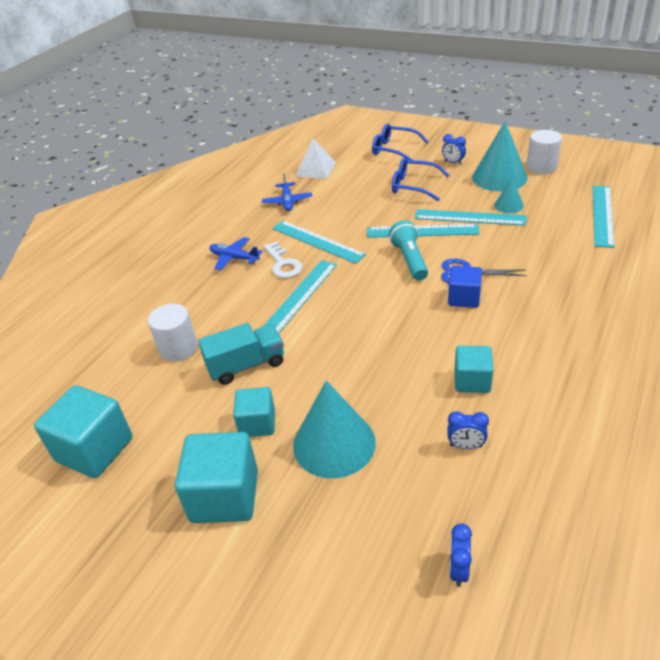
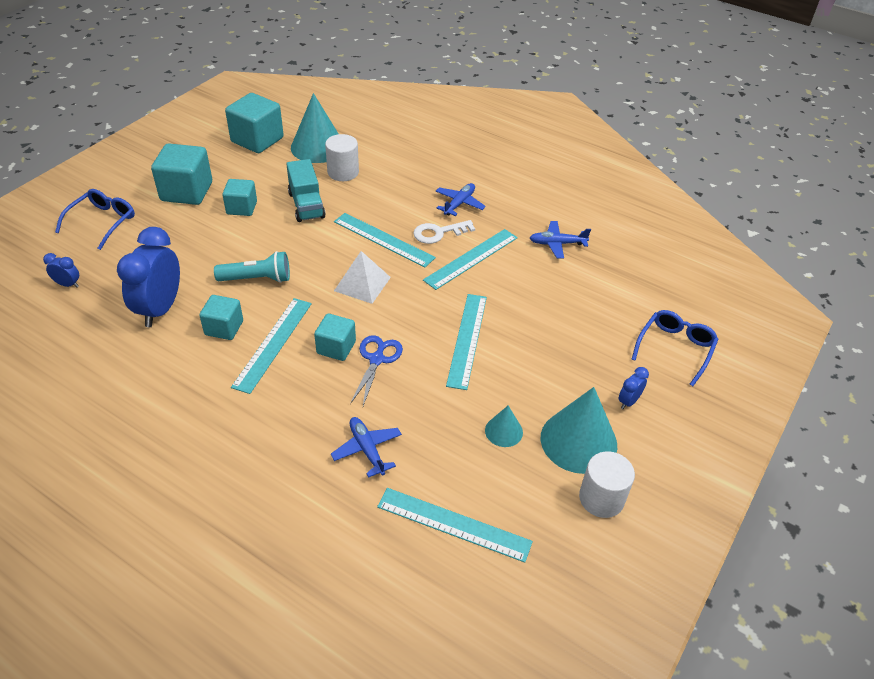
camera: 90 degrees right, 5 degrees up
turquoise cone [293,381,376,478] -> turquoise cone moved to [291,93,339,163]
white pyramid [295,138,336,179] -> white pyramid moved to [334,251,391,304]
turquoise flashlight [389,220,428,281] -> turquoise flashlight moved to [214,251,290,283]
blue glasses [392,158,449,201] -> blue glasses moved to [55,189,135,250]
turquoise ruler [415,209,527,226] -> turquoise ruler moved to [231,298,312,394]
blue clock [447,411,489,449] -> blue clock [117,227,180,327], size x2.25
blue cube [448,266,482,308] -> turquoise cube [314,313,356,361]
none -> blue plane [331,417,402,478]

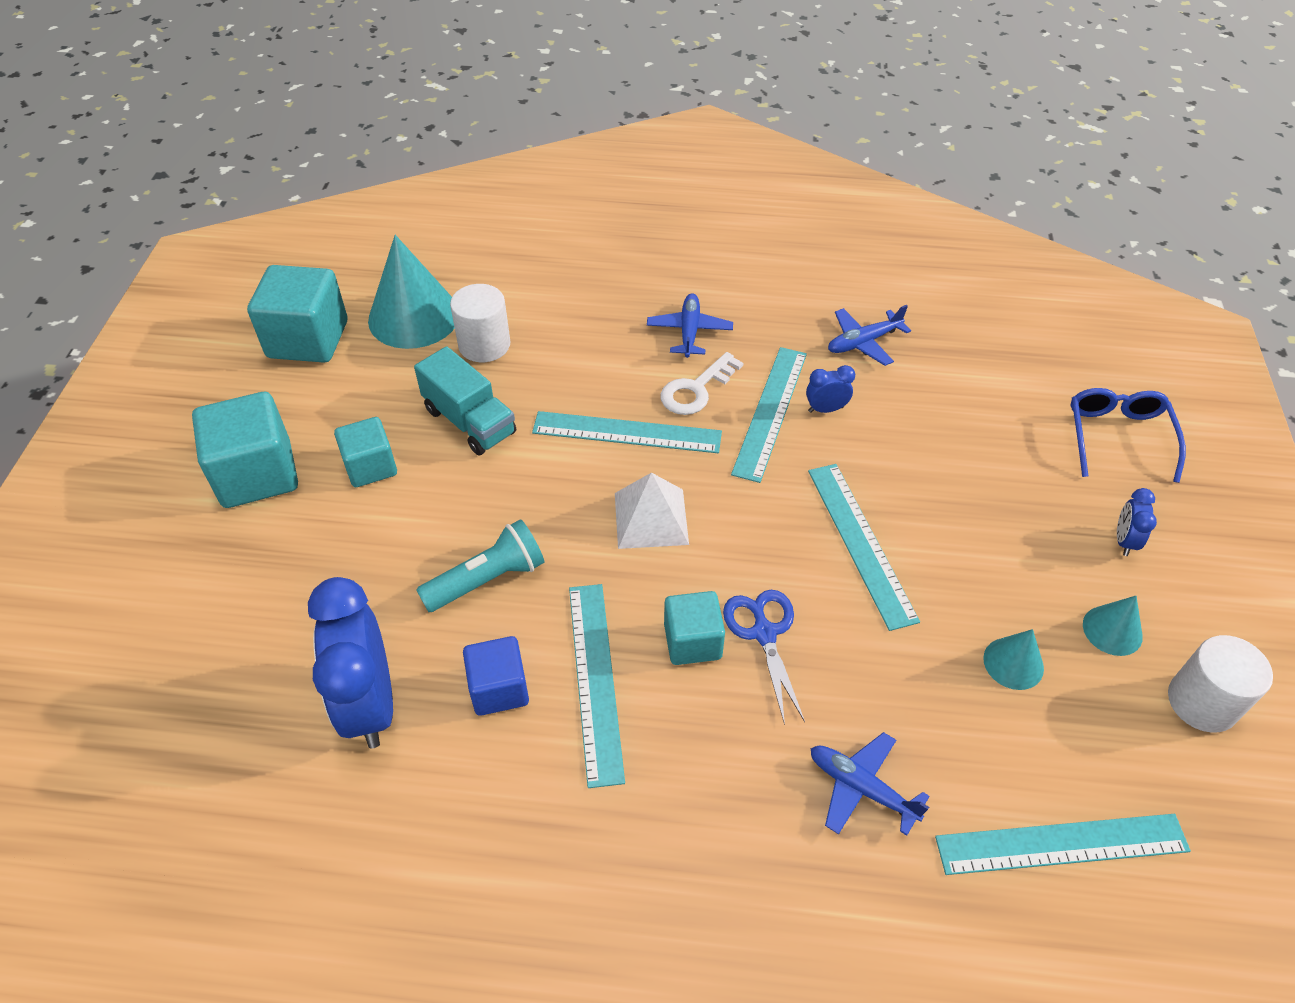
camera: 25 degrees left, 5 degrees up
blue clock [43,253,79,287] -> blue clock moved to [806,365,855,413]
blue glasses [55,189,135,250] -> none
turquoise cube [199,295,243,340] -> blue cube [463,636,529,716]
turquoise cone [541,387,617,474] -> turquoise cone [1083,596,1143,656], size x0.50

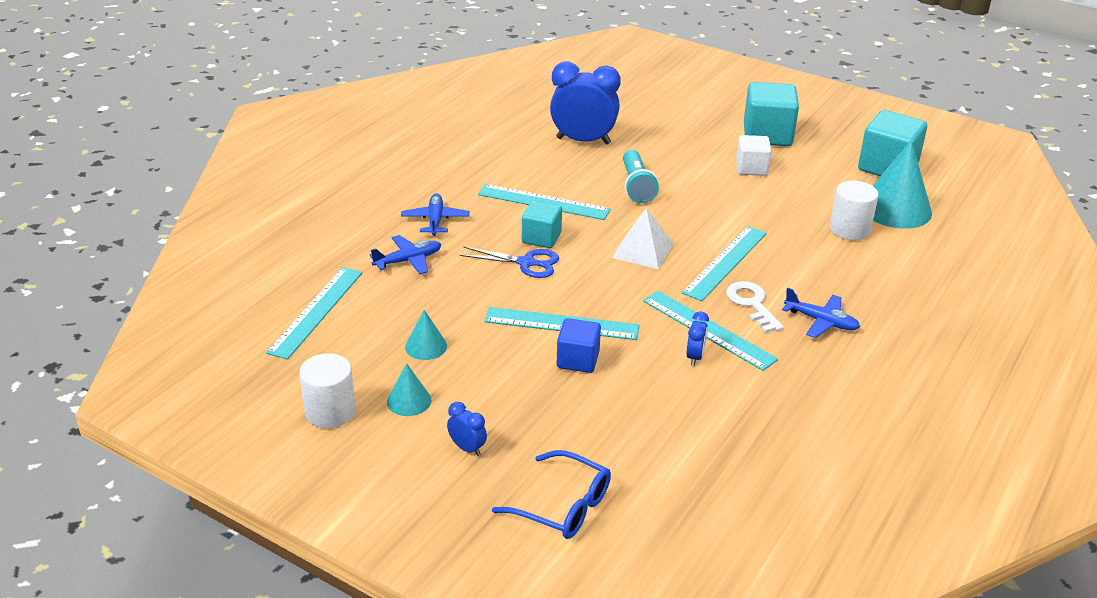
camera: 115 degrees right, 15 degrees down
turquoise cube [334,417,397,487] -> white cube [736,135,772,176]
turquoise truck [414,346,516,455] -> none
blue cube [463,636,529,716] -> blue cube moved to [557,318,601,373]
blue plane [828,305,911,366] -> blue plane moved to [401,193,470,236]

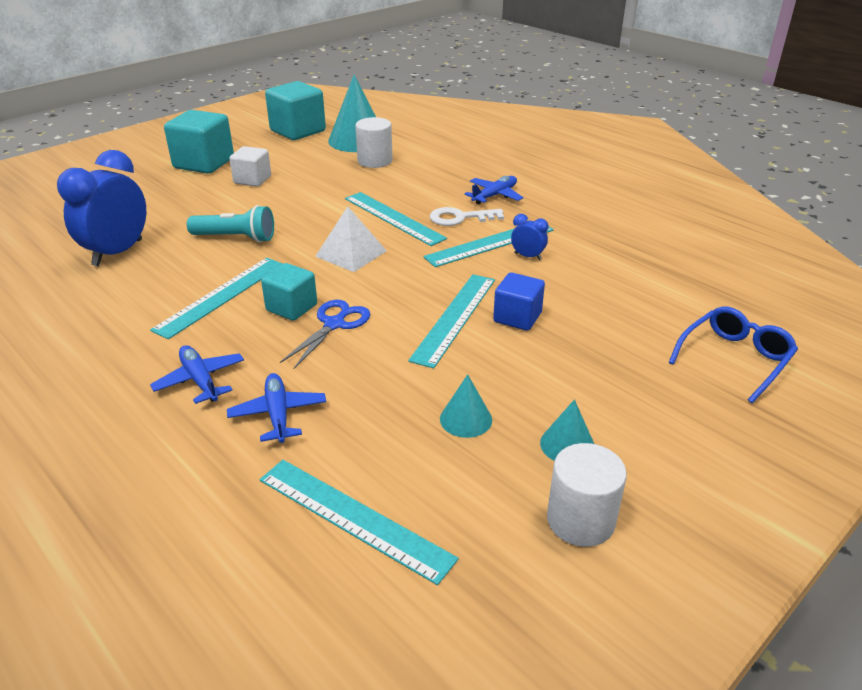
camera: 75 degrees left, 0 degrees up
blue plane [401,193,470,236] -> blue plane turned 45 degrees clockwise [150,345,244,404]
blue clock [447,402,487,456] -> none

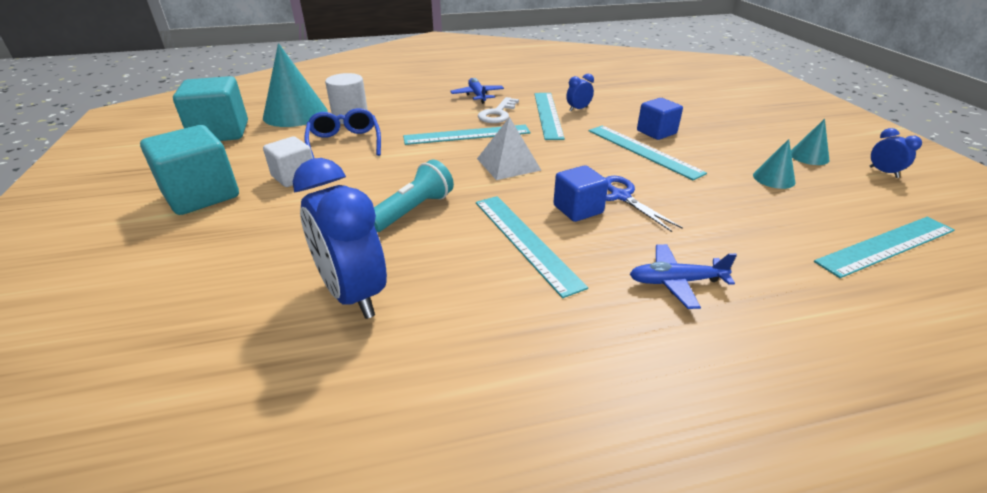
camera: 60 degrees left, 0 degrees up
blue plane [227,373,326,443] -> none
turquoise cube [261,263,317,321] -> blue cube [553,165,608,222]
white cylinder [547,443,627,547] -> blue clock [869,128,922,178]
blue glasses [669,306,798,403] -> blue glasses moved to [304,108,381,159]

